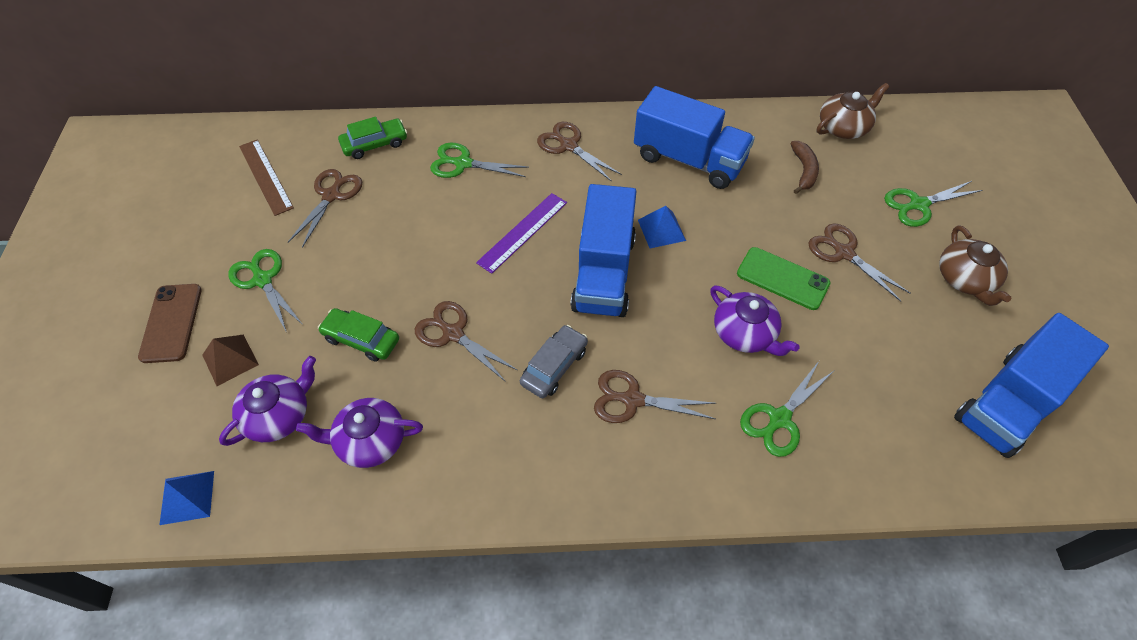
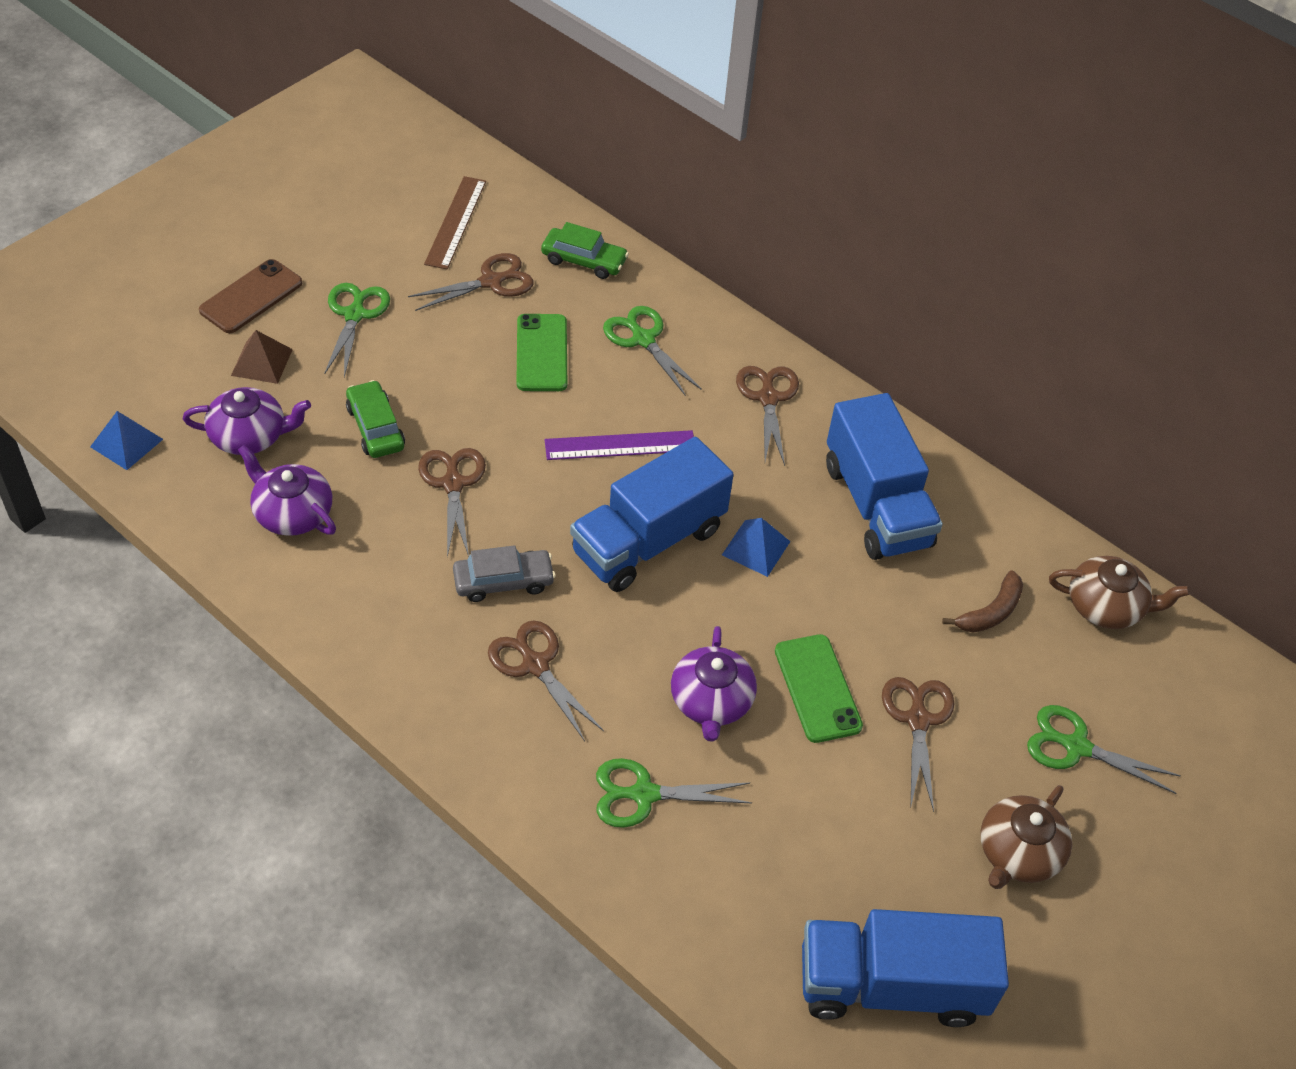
camera: 40 degrees right, 5 degrees down
none -> green phone [516,314,567,391]

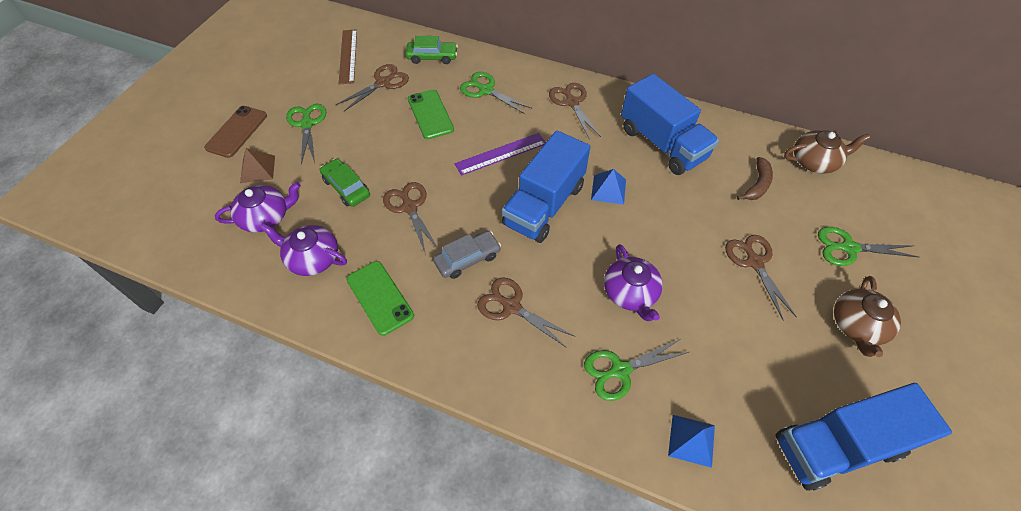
camera: 15 degrees left, 5 degrees up
blue pyramid [90,411,163,470] -> blue pyramid moved to [668,415,715,468]
green phone [775,634,863,743] -> green phone moved to [346,261,414,336]

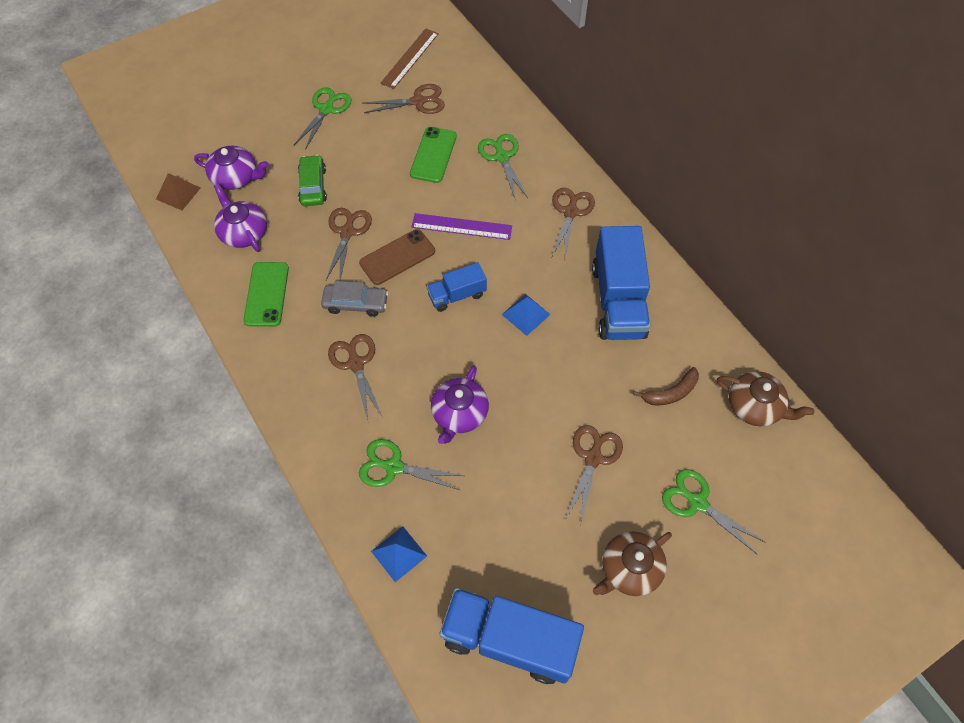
camera: 35 degrees right, 5 degrees up
brown phone [204,106,267,158] -> brown phone moved to [359,229,435,285]
brown pyramid [240,148,275,183] -> brown pyramid moved to [156,173,200,210]
green car [405,36,458,64] -> none
blue truck [502,131,590,243] -> blue truck [427,262,487,312], size x0.54

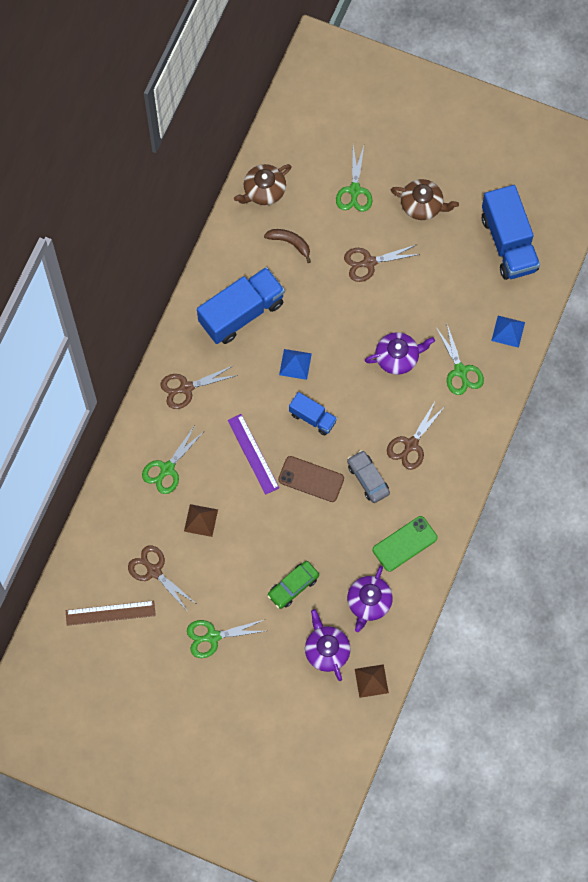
camera: 125 degrees left, 10 degrees up
brown scissors [326,208,372,280] -> none
green phone [410,127,457,183] -> brown pyramid [184,504,218,537]
brown teapot [717,371,814,426] -> brown teapot turned 120 degrees counterclockwise [234,164,291,205]

